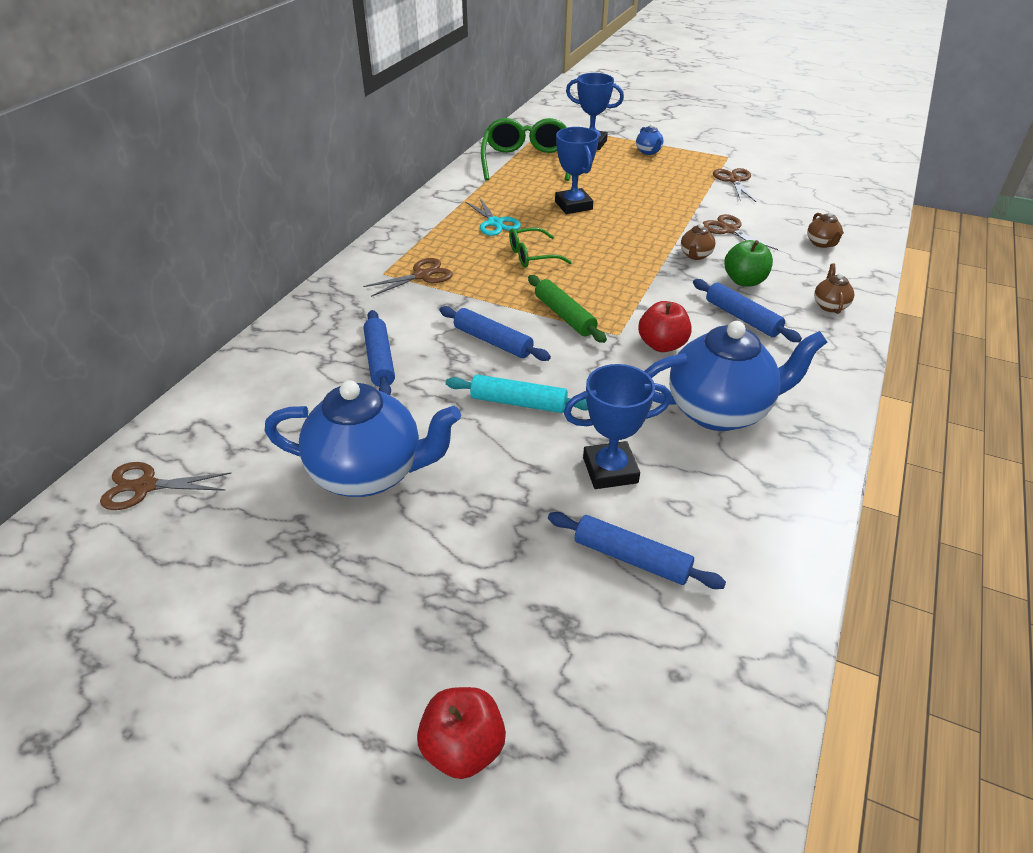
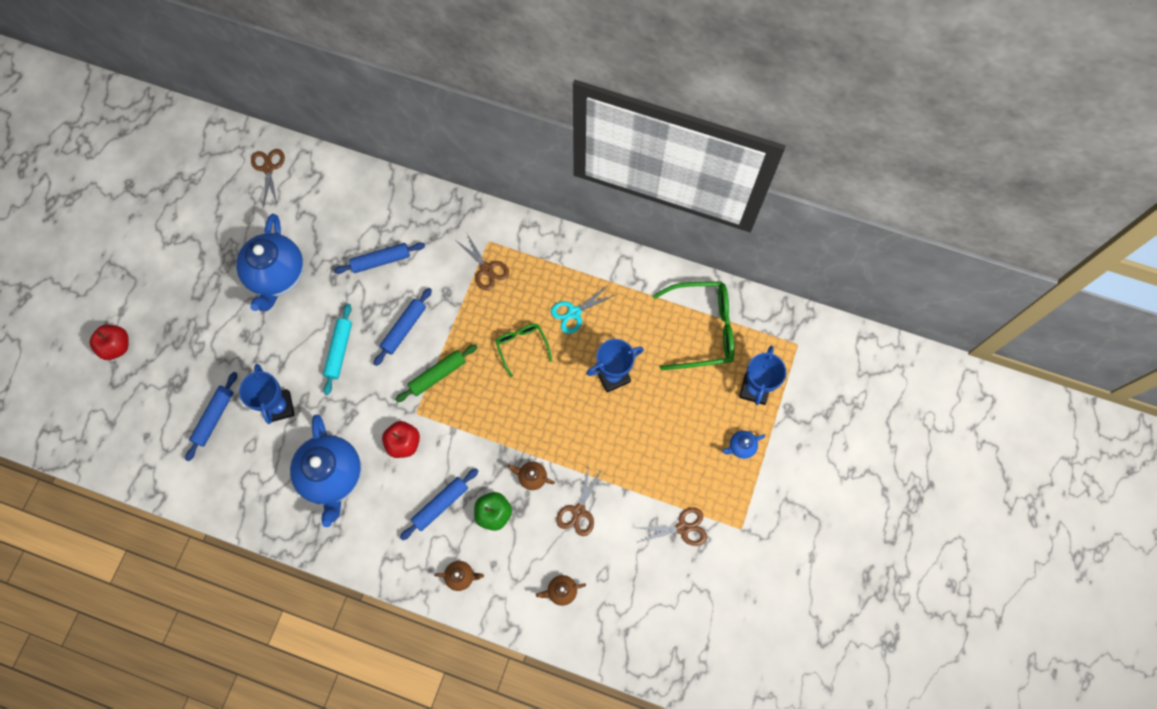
camera: 85 degrees right, 30 degrees up
brown scissors [703,214,778,250] -> brown scissors turned 150 degrees clockwise [556,466,602,536]

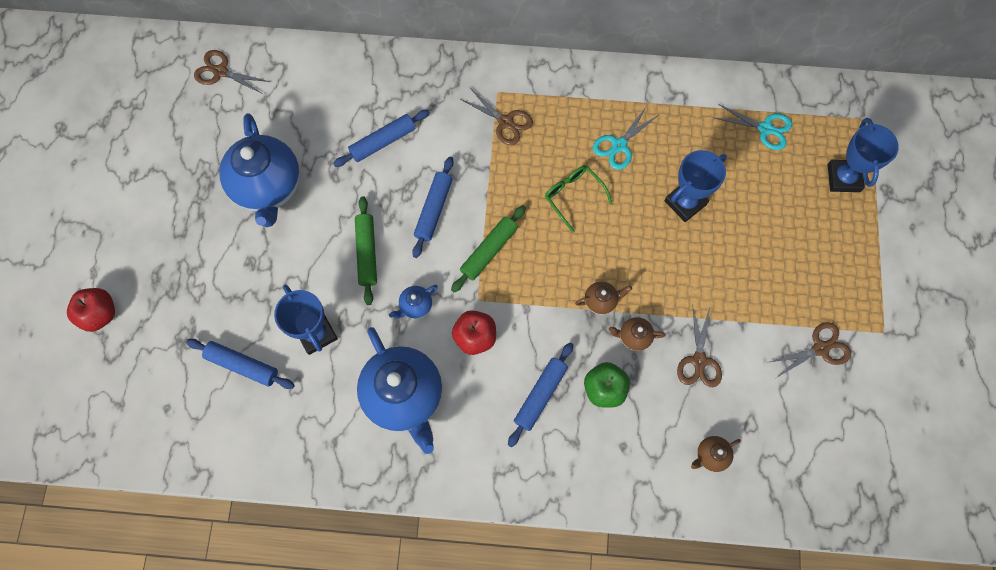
camera: 15 degrees left, 0 degrees up
blue rolling pin [185,372,237,461] -> blue rolling pin turned 75 degrees counterclockwise [186,339,295,389]
brown scissors [251,149,285,208] -> brown scissors turned 45 degrees counterclockwise [194,50,270,94]
turquoise rolling pin [323,304,352,395] -> green rolling pin [355,196,377,305]
brown teapot [434,561,484,591] -> brown teapot moved to [575,281,632,315]
green glasses [653,282,734,370] -> turquoise scissors [713,104,792,150]
blue teapot [722,431,765,459] -> blue teapot moved to [389,285,438,319]

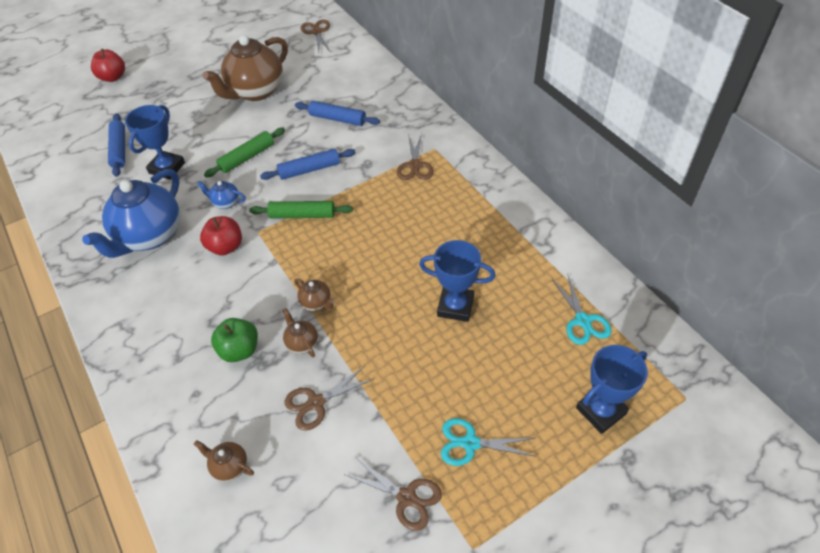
camera: 55 degrees right, 20 degrees down
blue teapot [219,113,300,227] -> brown teapot [203,35,288,101]
blue rolling pin [508,342,573,447] -> none
green glasses [545,165,612,233] -> none
turquoise scissors [593,107,659,170] -> turquoise scissors moved to [441,418,537,466]

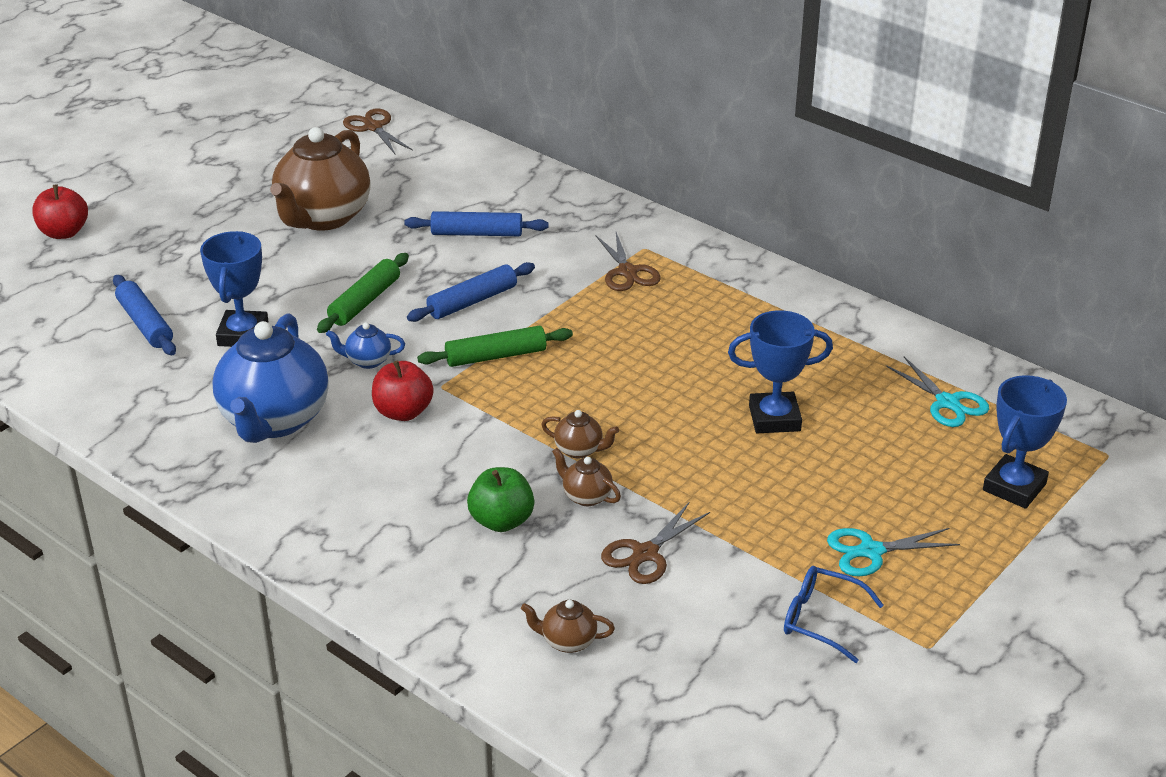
camera: 20 degrees left, 15 degrees down
brown scissors [344,457,442,531] -> blue glasses [784,566,884,663]

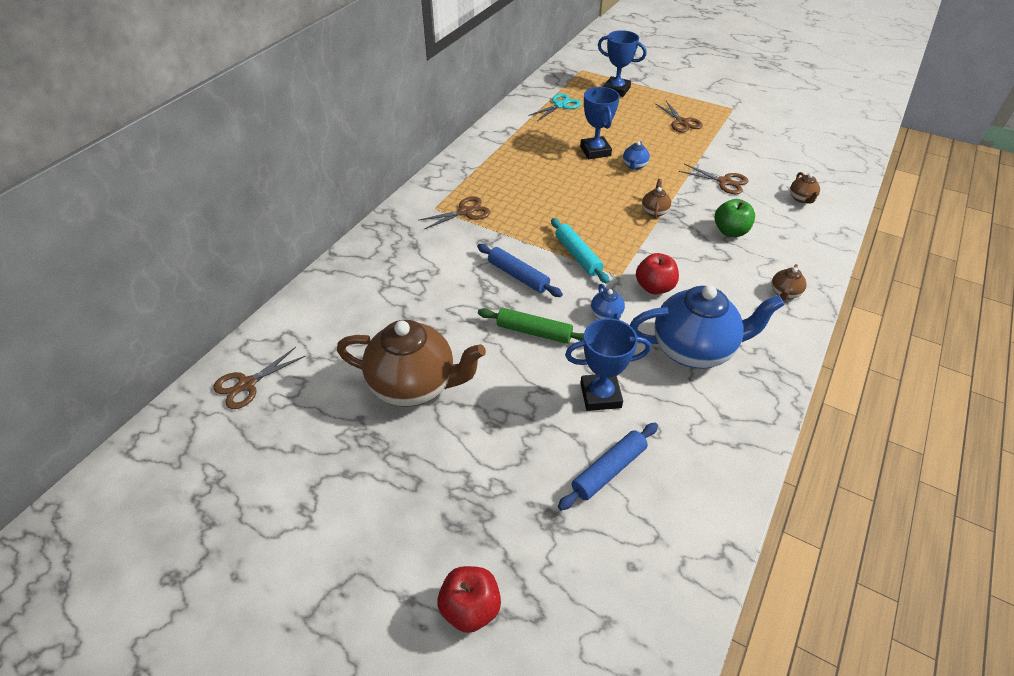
camera: 100 degrees left, 10 degrees up
blue rolling pin [404,211,549,236] -> none
green rolling pin [417,326,573,367] -> turquoise rolling pin [551,218,609,284]
brown teapot [552,448,621,506] -> brown teapot moved to [772,264,807,300]
blue glasses [784,566,884,663] -> none
turquoise scissors [827,528,960,577] -> brown scissors [655,101,703,133]
none -> blue teapot [623,141,650,170]

